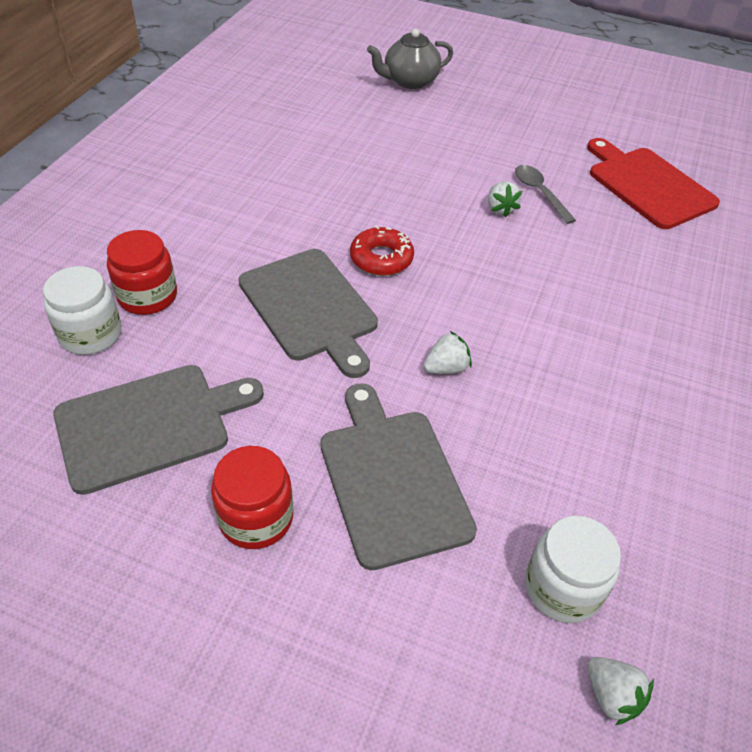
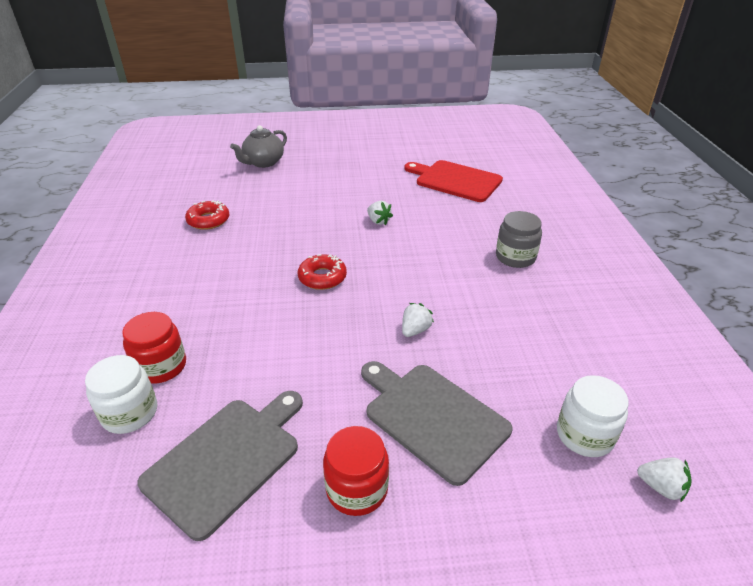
camera: 25 degrees left, 10 degrees down
grey cutting board [238,249,378,378] -> none
grey spoon [515,165,576,224] -> none
none -> red donut [185,200,229,230]
none -> grey jar [496,211,542,268]

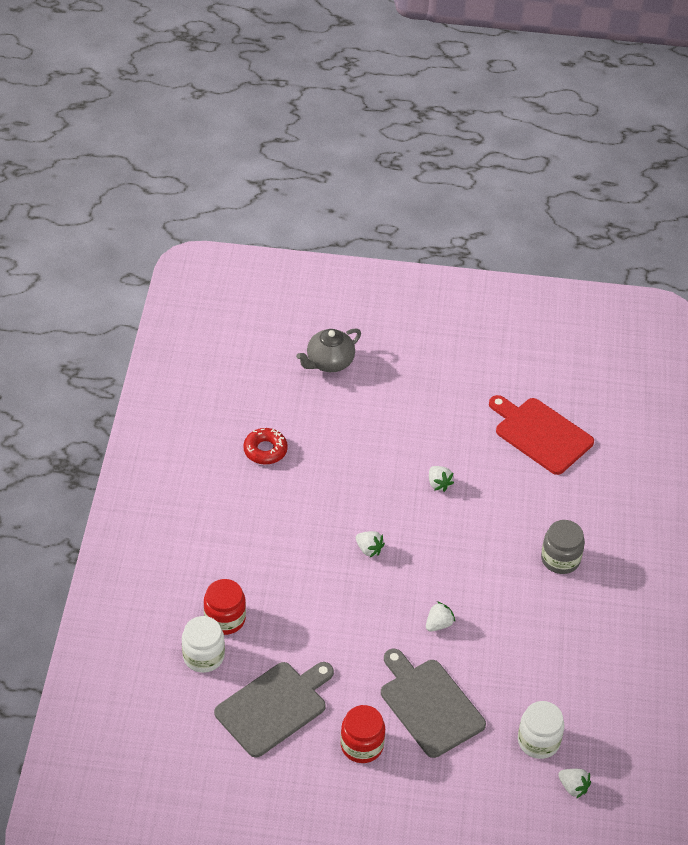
camera: 10 degrees right, 10 degrees up
red donut [298,254,347,290] -> white strawberry [356,531,385,557]

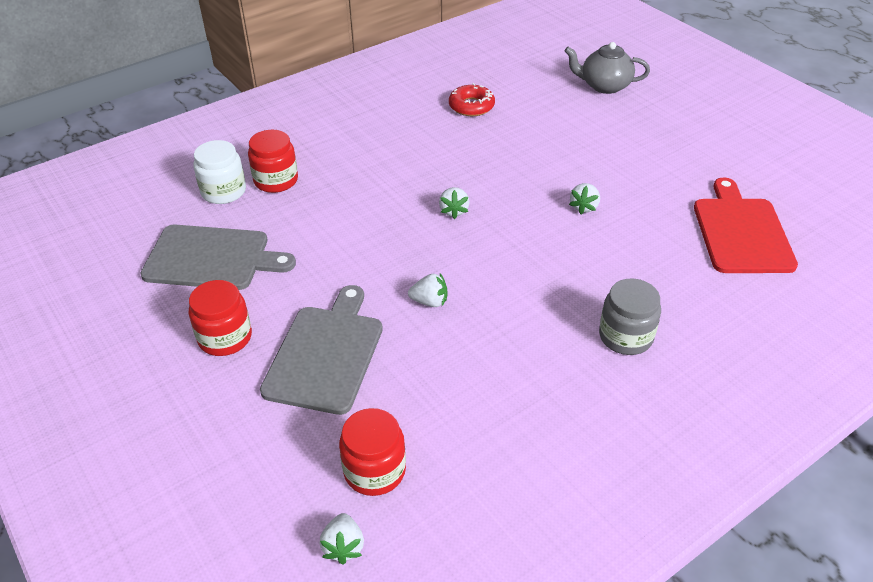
camera: 50 degrees right, 5 degrees down
white jar [518,701,565,759] -> red jar [339,408,406,496]

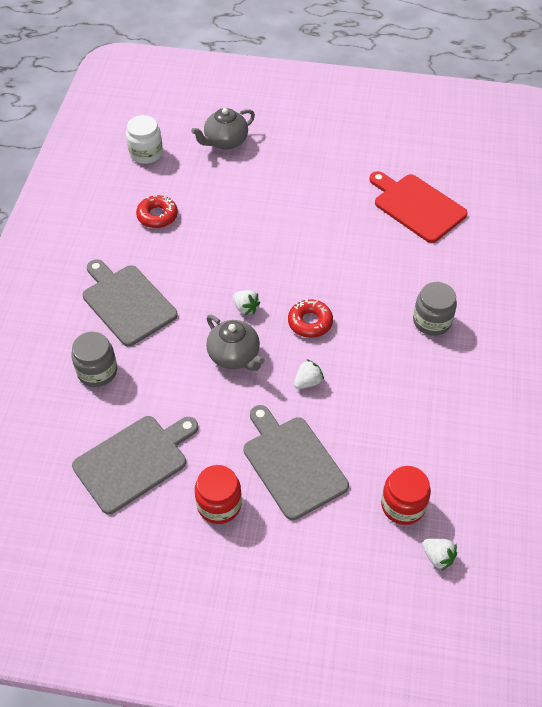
camera: 45 degrees left, 10 degrees up
white jar [194,140,246,204] -> white jar moved to [126,115,163,164]
red jar [248,130,298,193] -> grey jar [71,332,117,387]
white strawberry [569,183,600,214] -> none
none -> grey cutting board [83,259,178,346]
none -> grey teapot [206,315,265,371]
none -> red donut [288,299,333,338]

